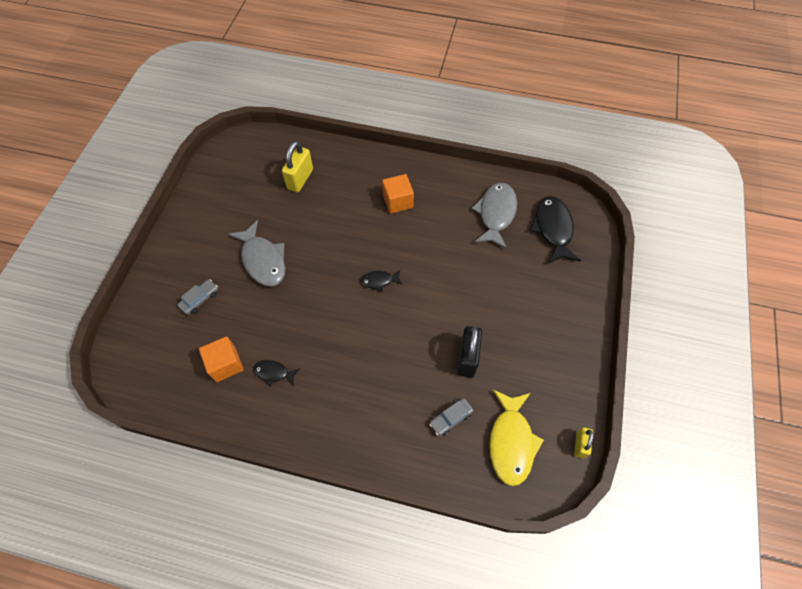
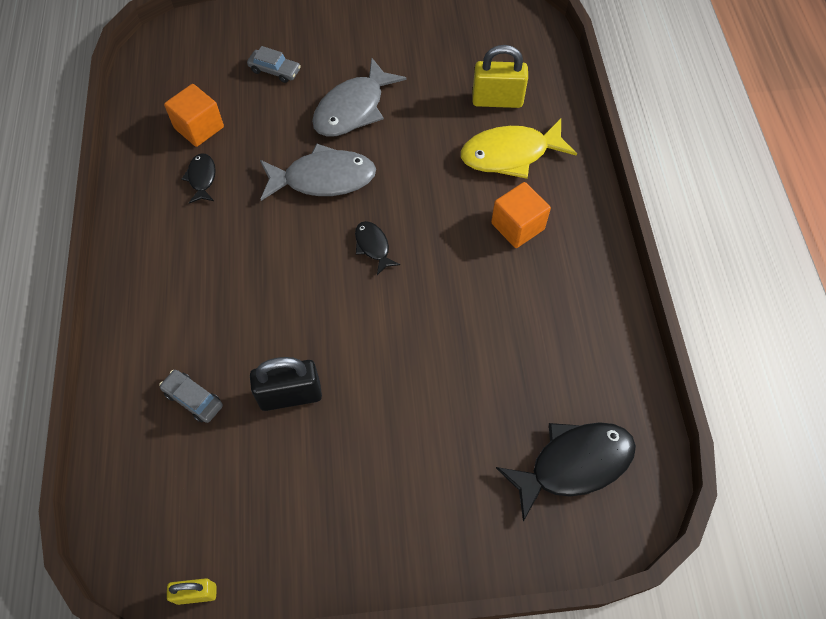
camera: 70 degrees right, 0 degrees up
grey fish [472,183,517,249] -> grey fish moved to [260,144,376,201]
yellow fish [489,390,544,486] -> yellow fish moved to [461,119,577,179]

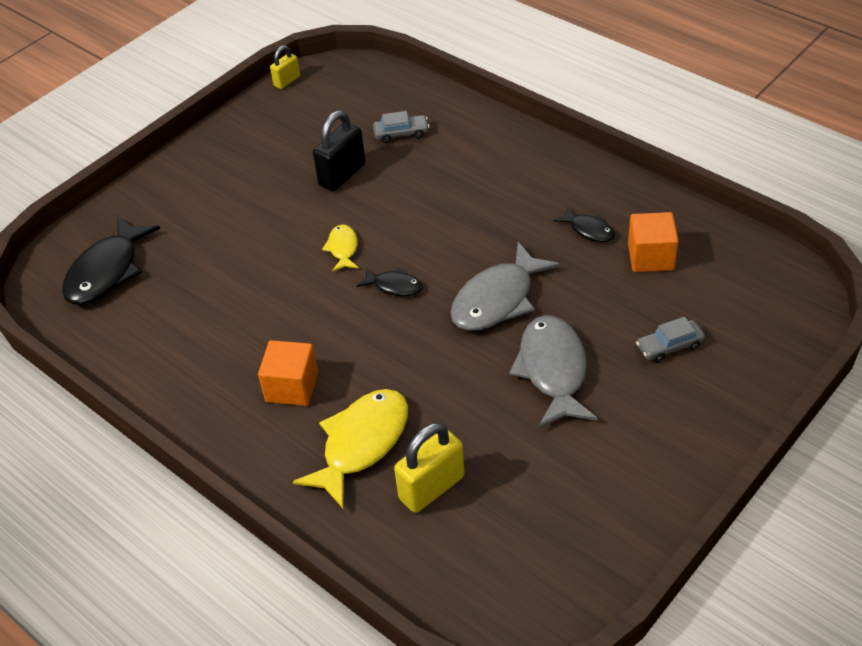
camera: 140 degrees right, 15 degrees down
none -> yellow fish [322,224,359,272]

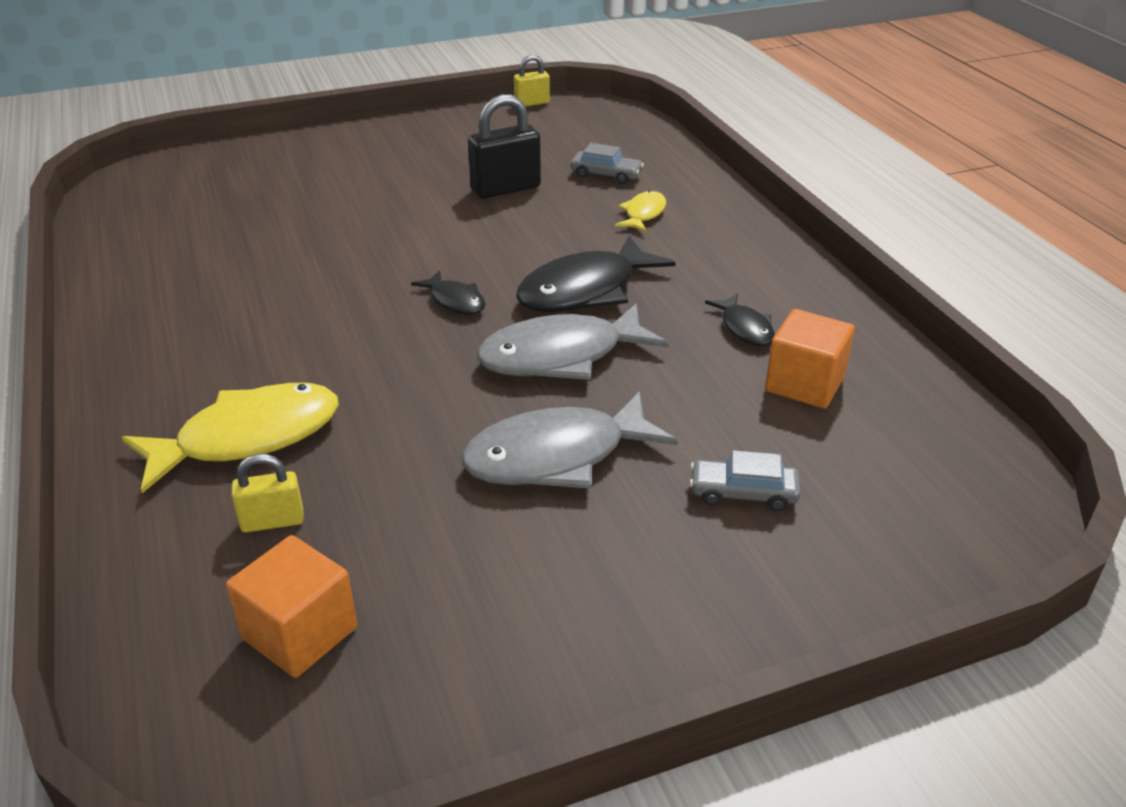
camera: 25 degrees right, 10 degrees down
black fish [62,216,160,305] -> black fish moved to [516,236,676,313]
orange cube [258,340,318,406] -> orange cube moved to [226,535,357,678]
yellow fish [322,224,359,272] -> yellow fish moved to [615,190,666,232]
yellow padlock [394,422,465,513] -> yellow padlock [231,454,304,533], size x0.59
grey fish [509,315,598,427] -> grey fish turned 135 degrees counterclockwise [461,391,678,489]

